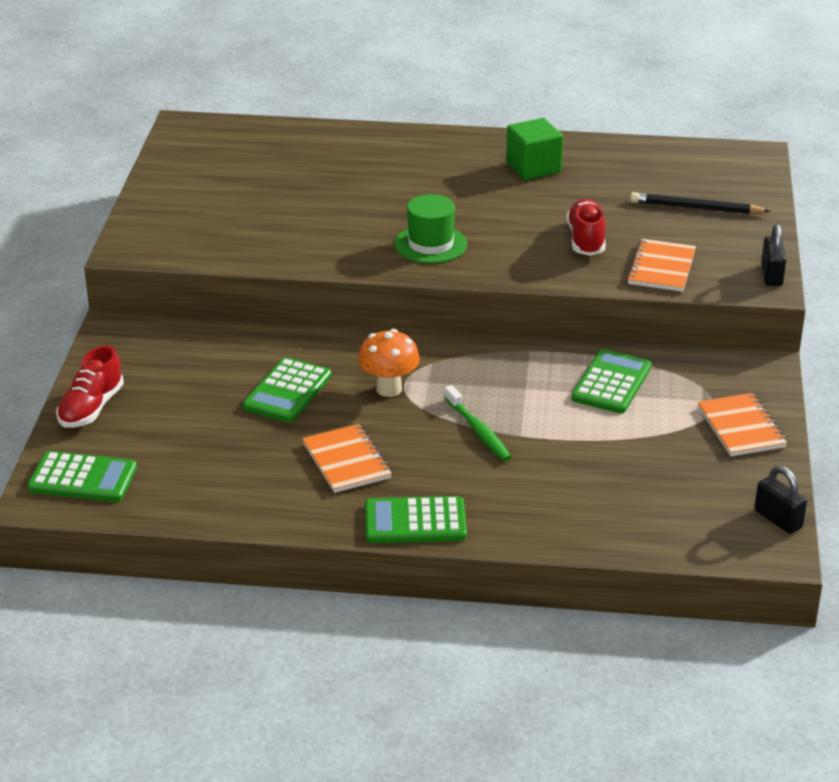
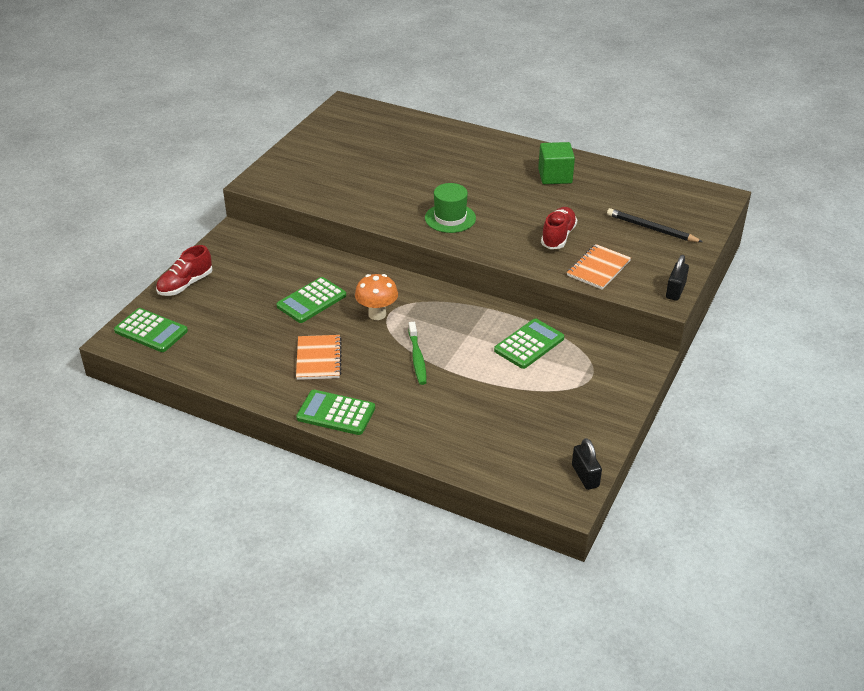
camera: 20 degrees right, 5 degrees up
orange notebook [698,393,787,456] -> none

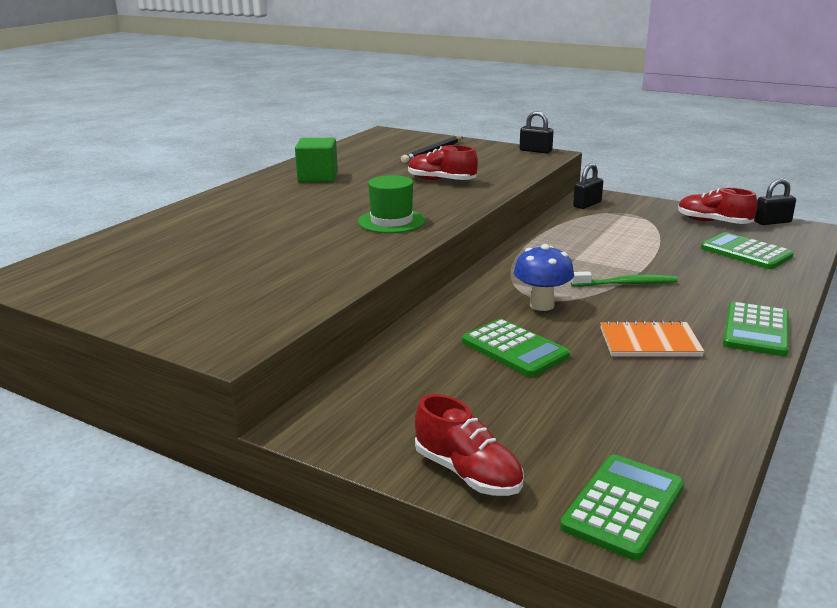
camera: 85 degrees left, 15 degrees down
orange mushroom [355,274,398,320] -> blue mushroom [514,244,574,311]
green calculator [494,319,564,369] -> green calculator moved to [701,232,794,269]
orange notebook [567,244,631,290] -> none
none -> black padlock [573,163,603,209]
none -> red shoe [678,188,757,224]

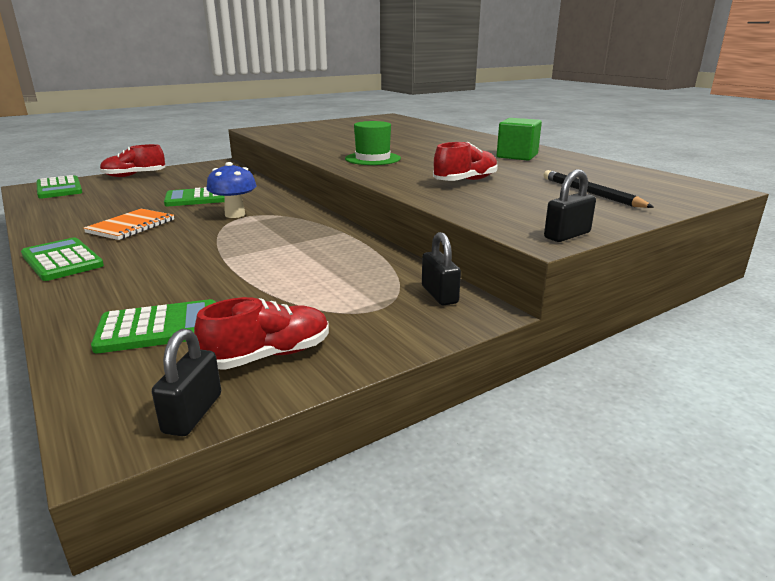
camera: 115 degrees right, 0 degrees up
green toothbrush [571,272,678,287] -> none

